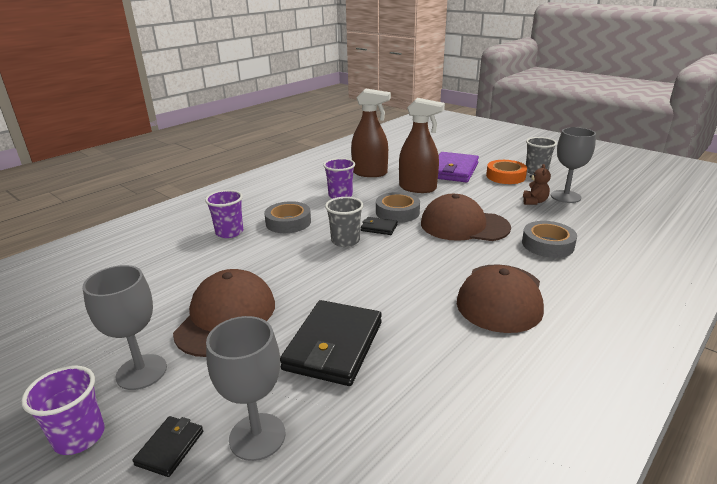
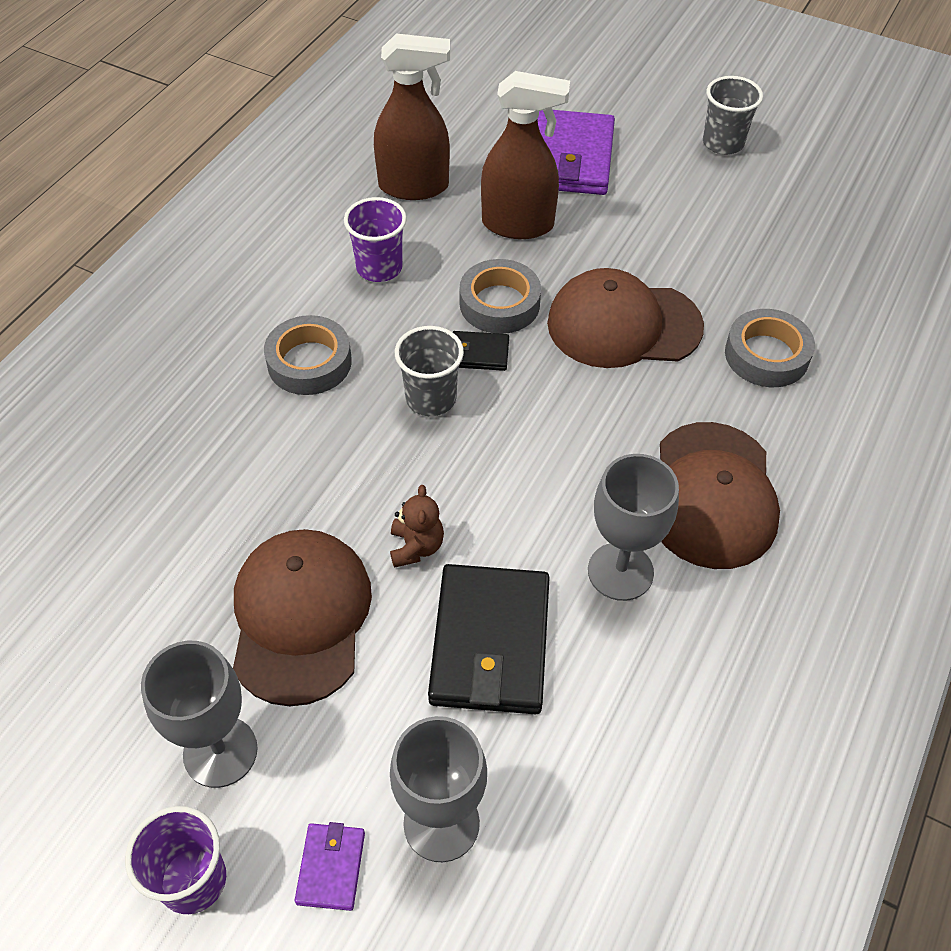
camera: 15 degrees left, 25 degrees up
black wallet [132,416,203,477] -> purple wallet [295,822,365,911]
purple cup [205,190,243,238] -> none
orange tape [486,160,527,184] -> none
brown teddy bear [523,164,551,205] -> brown teddy bear moved to [390,485,444,568]
grey goblet [551,127,596,203] -> grey goblet moved to [588,454,679,601]

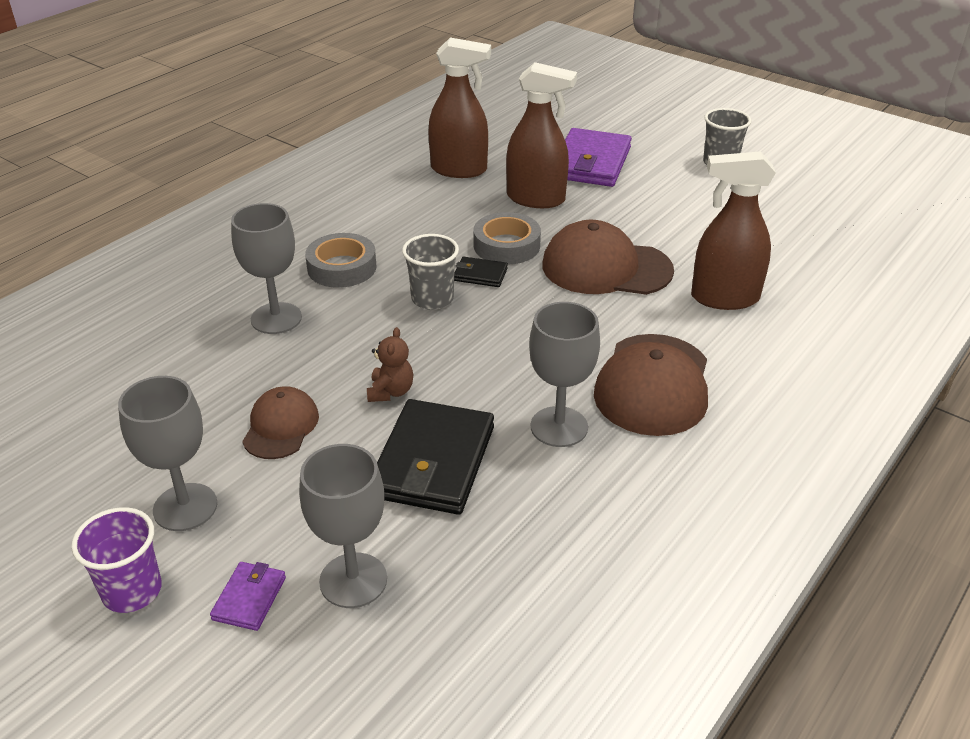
camera: 10 degrees right, 15 degrees down
brown cap [233,529,372,706] -> brown cap [242,386,319,459], size x0.58
purple cup [344,197,407,282] -> none
grey tape [725,309,815,387] -> brown spray bottle [691,151,776,310]
none -> grey goblet [231,203,302,334]

